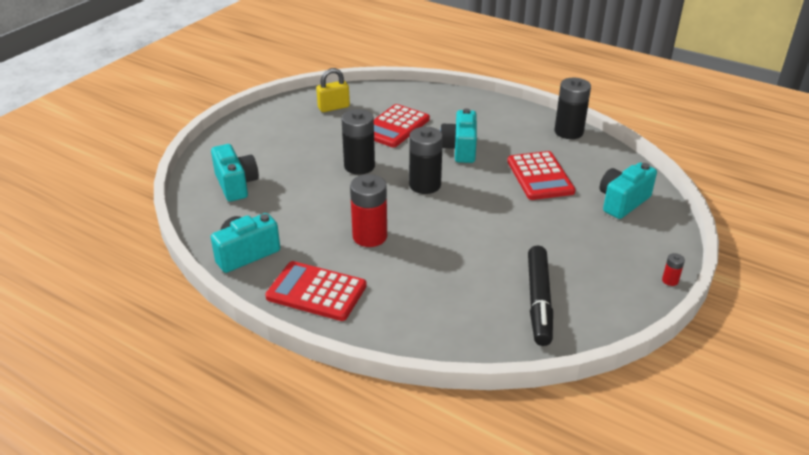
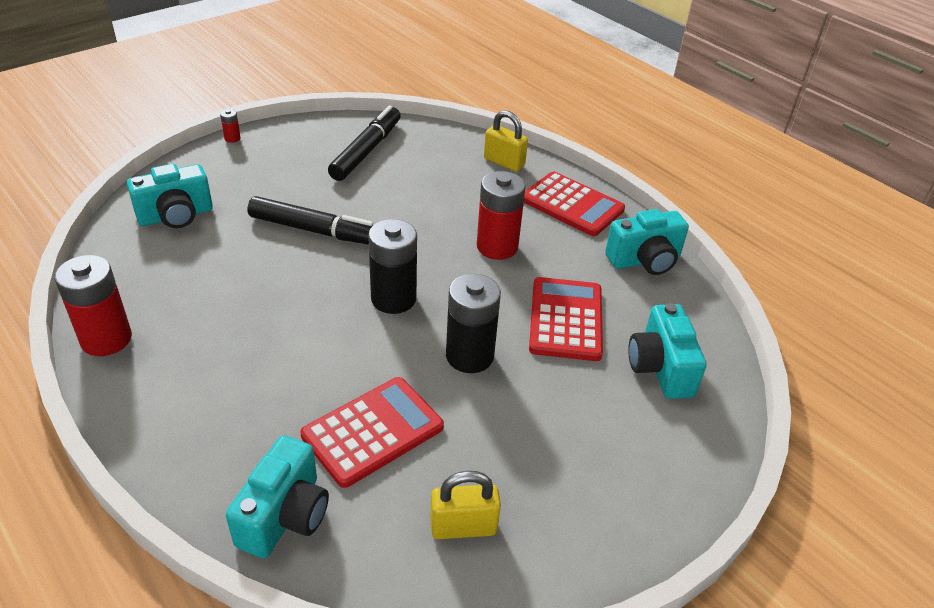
camera: 165 degrees left, 5 degrees up
turquoise camera [440,108,477,163] -> turquoise camera moved to [226,435,329,558]
red calculator [507,151,576,200] -> red calculator moved to [529,277,603,361]
black battery [555,78,591,139] -> red battery [54,255,132,356]
none -> black marker [247,196,373,245]
none -> yellow padlock [484,110,528,171]

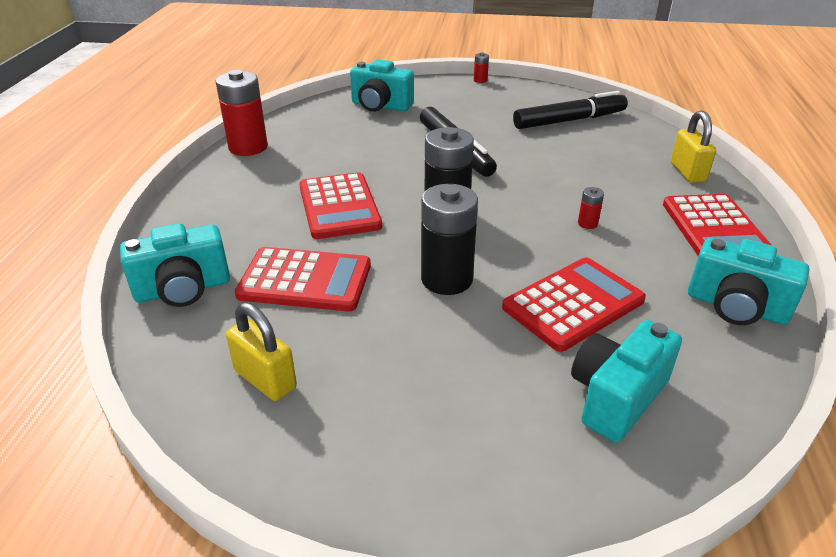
camera: 50 degrees right, 5 degrees down
red battery [477,171,526,260] -> red battery [578,187,604,229], size x0.43
none -> red calculator [299,172,382,239]

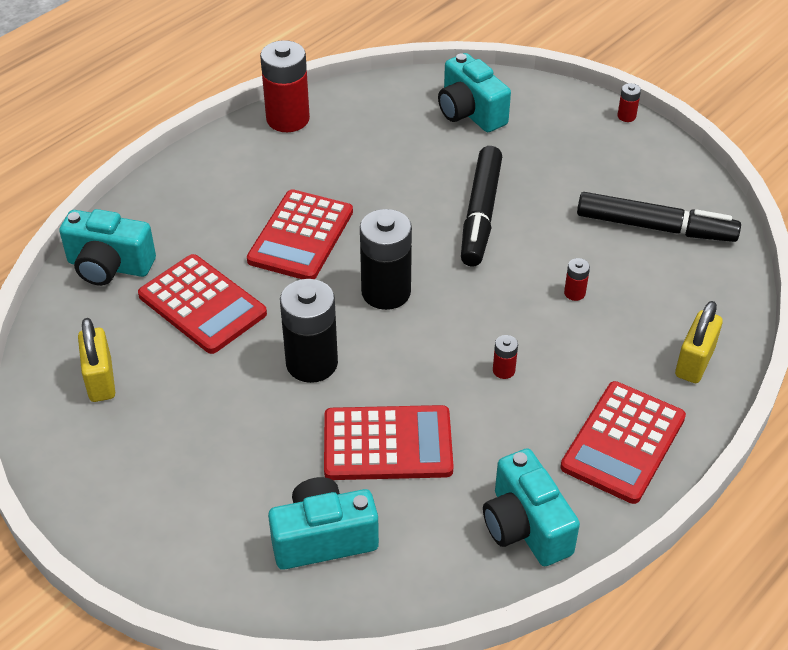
camera: 35 degrees right, 10 degrees up
none -> red battery [564,258,590,301]

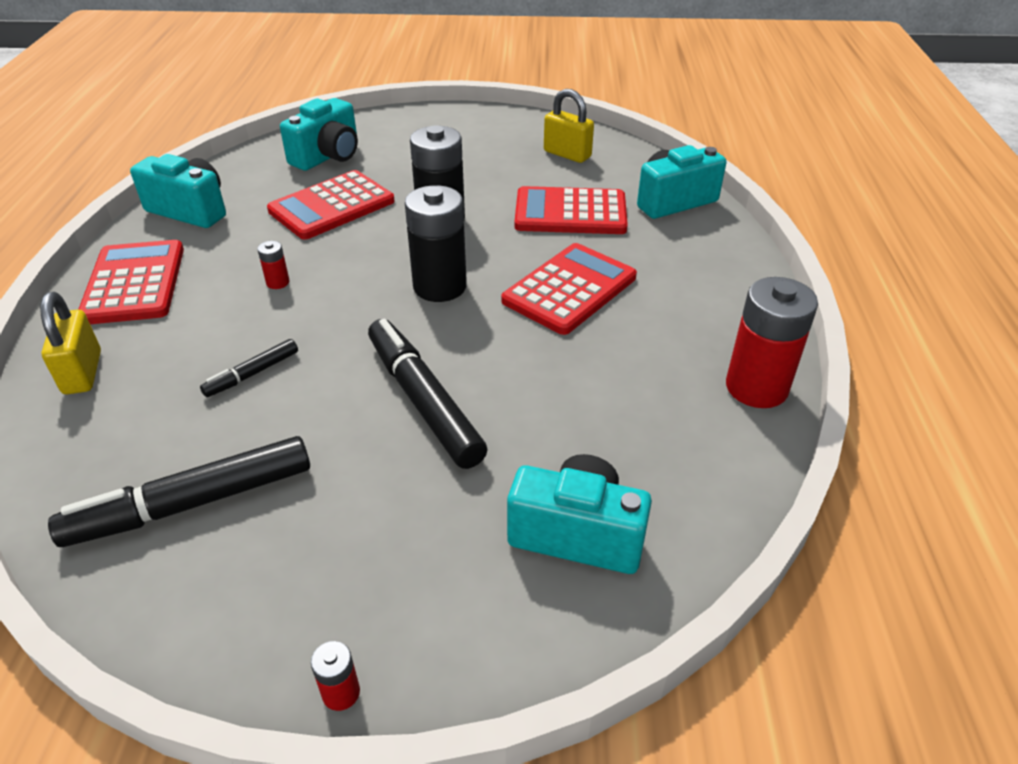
camera: 140 degrees right, 5 degrees down
red calculator [247,189,353,279] -> red calculator turned 60 degrees clockwise [501,243,637,335]
red battery [564,258,590,301] -> black marker [200,339,298,397]

